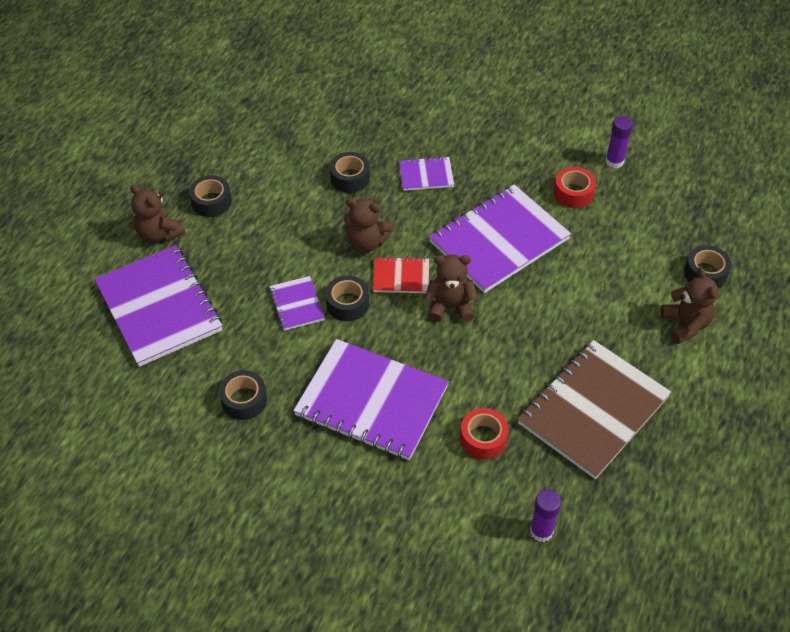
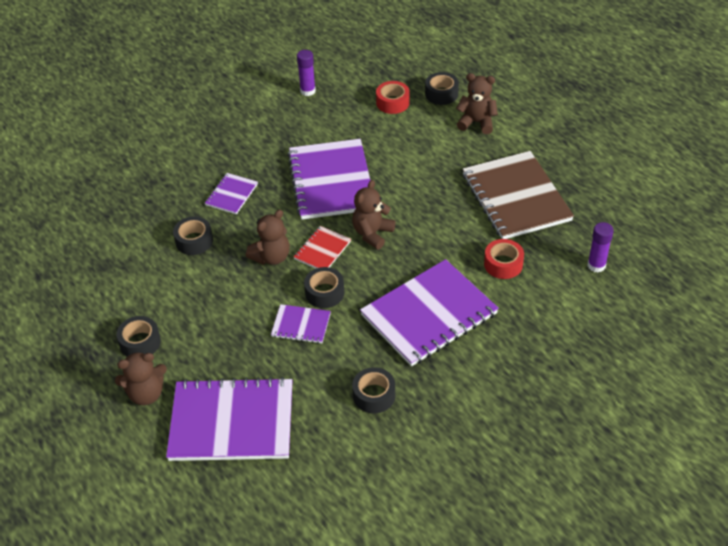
camera: 60 degrees left, 5 degrees down
red tape [554,167,596,208] -> red tape moved to [376,81,410,114]

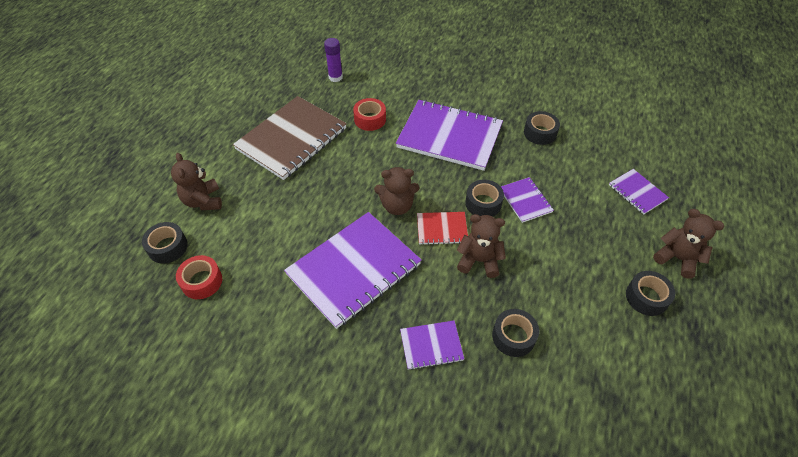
camera: 125 degrees left, 5 degrees up
purple notebook [166,377,293,461] -> purple notebook [609,169,669,215], size x0.47
purple glue stick [297,50,316,96] -> none

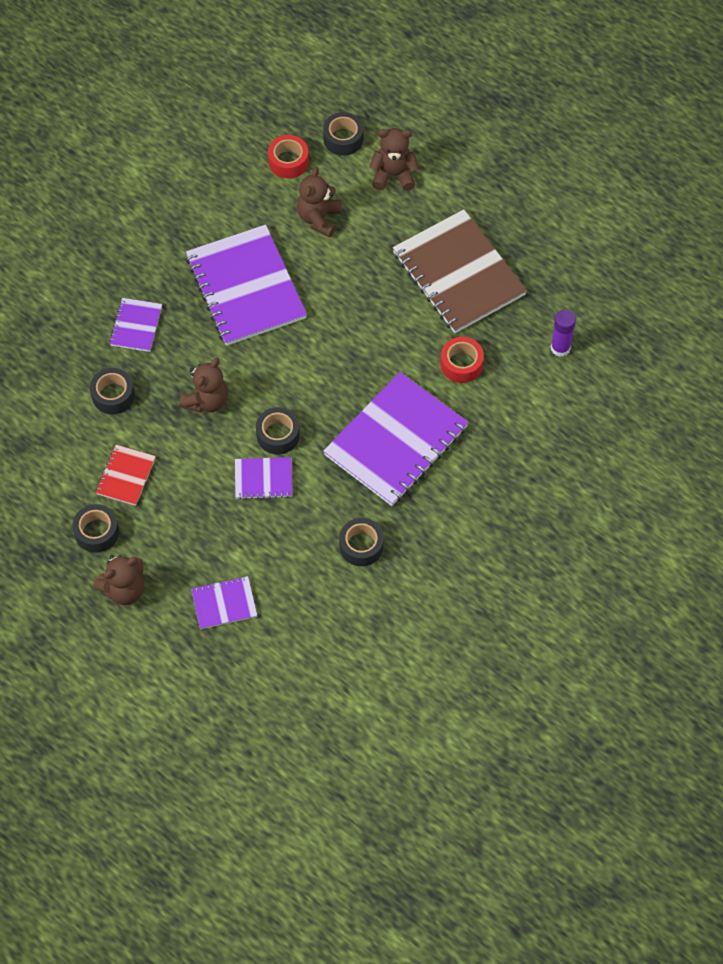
camera: 110 degrees right, 10 degrees up
brown teddy bear [374,167,419,215] -> brown teddy bear moved to [297,167,341,237]
red notebook [417,212,468,245] -> red notebook moved to [95,445,156,506]

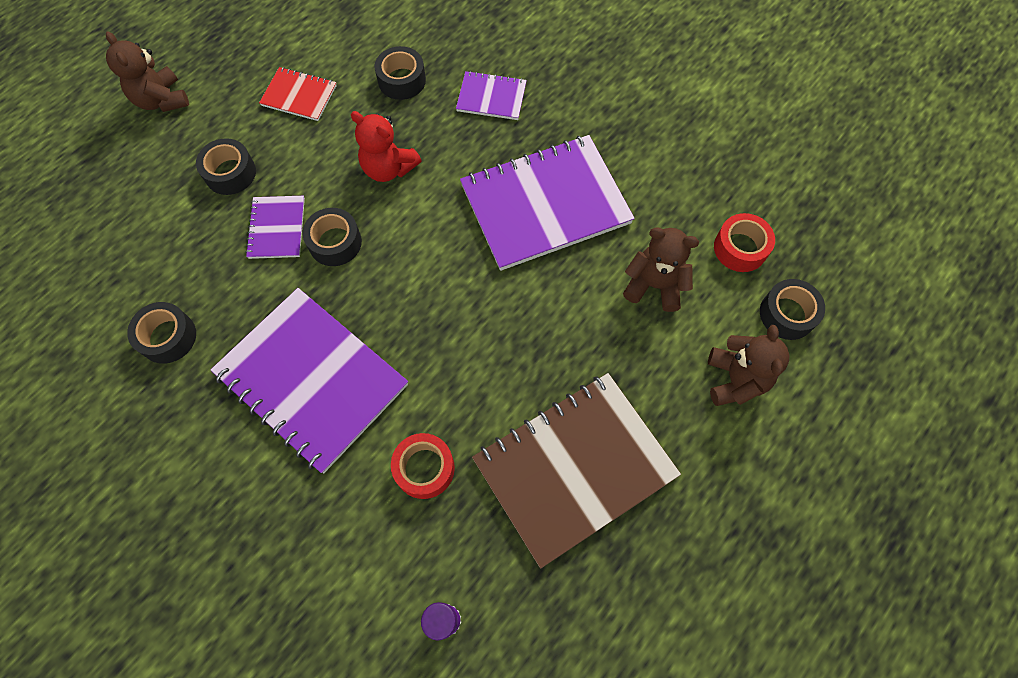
camera: 90 degrees right, 5 degrees up
black tape [73,504,119,553] -> black tape moved to [196,138,256,195]
brown teddy bear [179,358,228,413] -> red teddy bear [351,111,422,182]
purple notebook [191,576,257,629] -> none

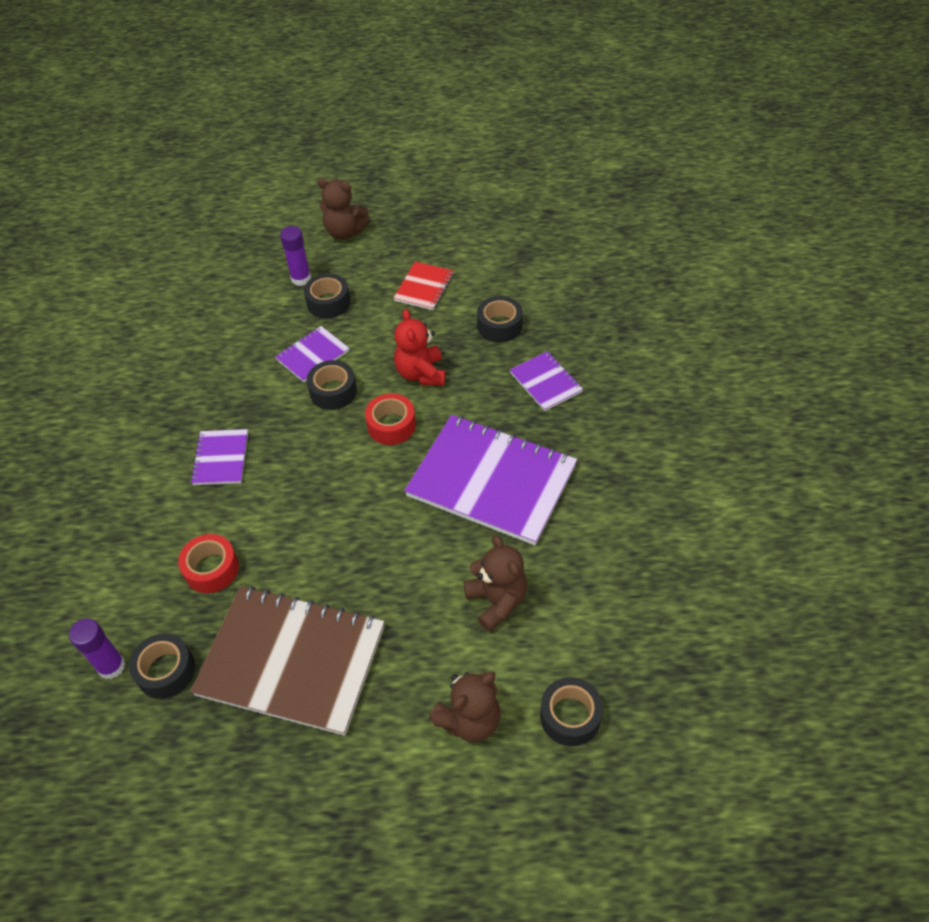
camera: 50 degrees right, 15 degrees down
brown teddy bear [106,31,189,112] -> brown teddy bear turned 90 degrees counterclockwise [317,178,370,239]
black tape [127,302,196,364] -> black tape moved to [129,634,195,699]
purple notebook [211,288,408,473] -> purple notebook [190,429,248,485], size x0.47
red notebook [259,67,337,121] -> red notebook turned 45 degrees clockwise [394,262,454,310]
red tape [714,213,775,272] -> red tape moved to [365,393,416,445]
none -> purple glue stick [280,226,311,286]

